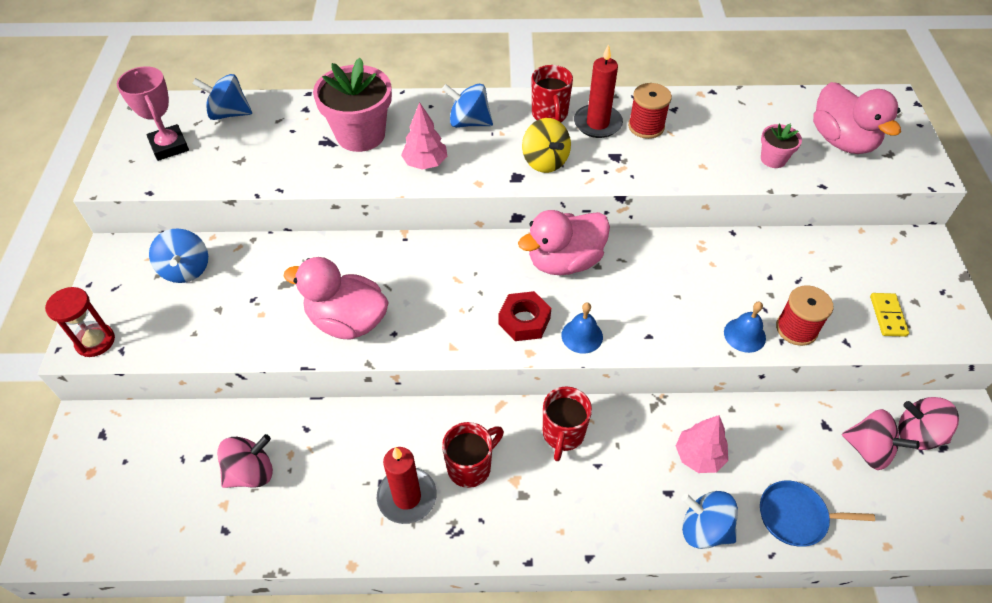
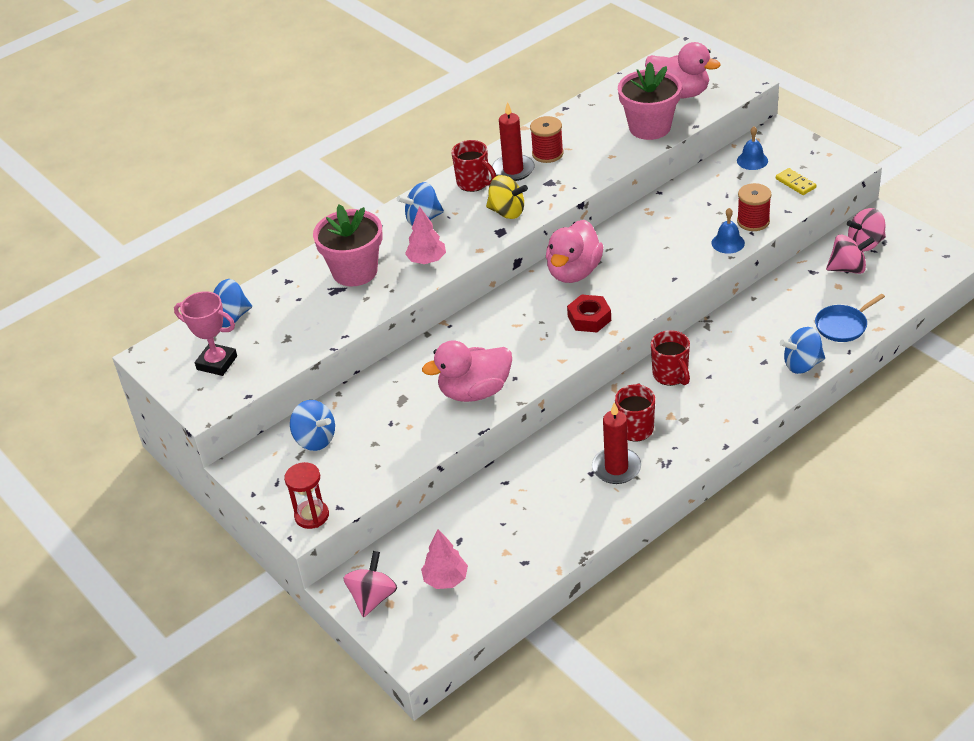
camera: 35 degrees left, 10 degrees down
pink spinning top [217,434,273,488] -> pink spinning top moved to [344,551,397,617]
blue bell [561,303,603,354] -> blue bell moved to [737,126,768,170]
pink tree [676,415,728,473] -> pink tree moved to [421,529,468,589]
pink flower pot [761,123,802,168] -> pink flower pot [618,62,682,140], size x1.99

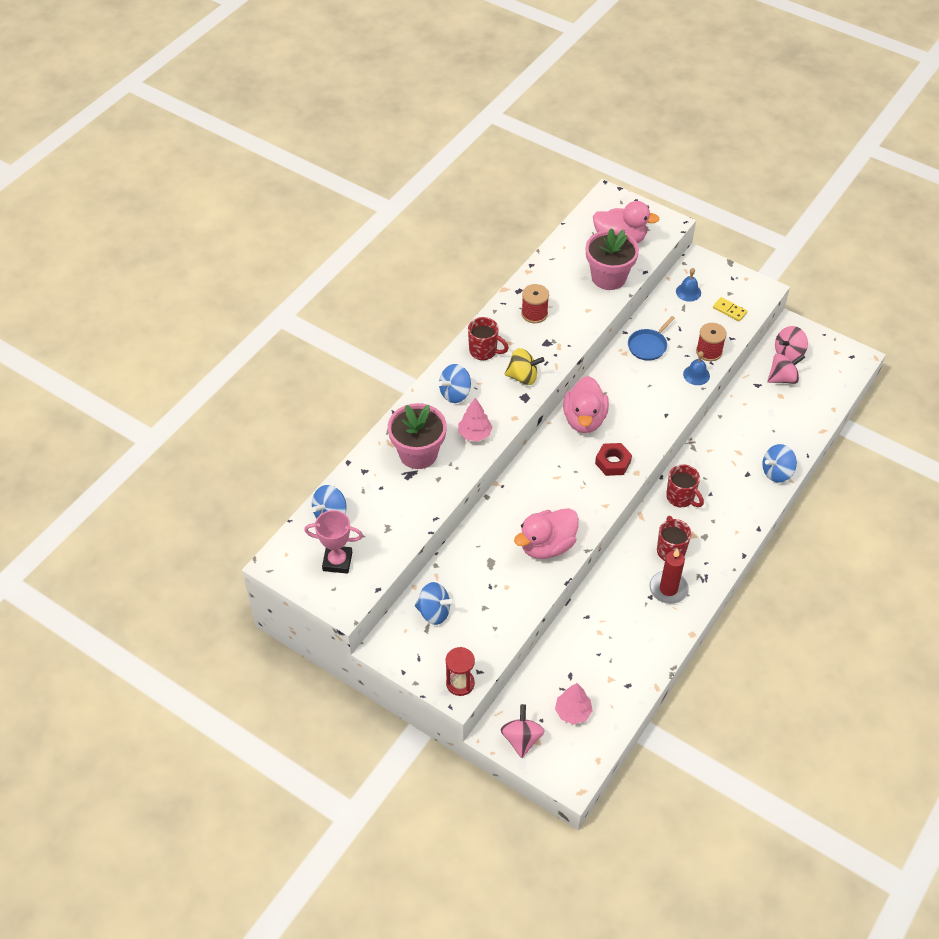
camera: 20 degrees left, 10 degrees up
red candle [492,102,535,181] -> none
blue pan [815,294,885,342] -> blue pan moved to [628,316,675,361]

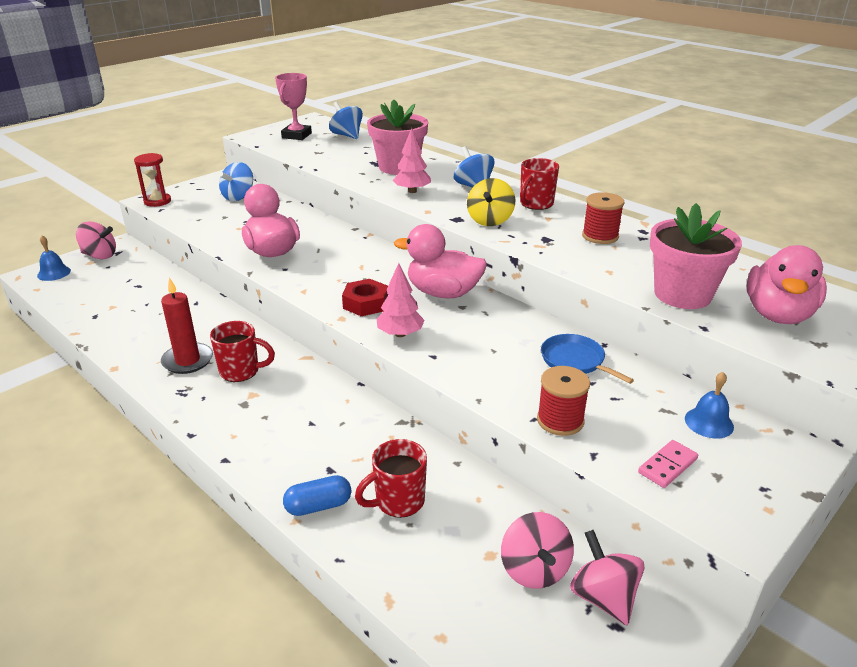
camera: 100 degrees right, 20 degrees down
pink tree [555,683,593,724] -> pink tree moved to [376,263,425,337]
red mug [666,464,704,507] -> red mug moved to [355,439,427,518]
blue bell [683,351,710,385] -> blue bell moved to [37,236,71,281]
yellow domino [713,297,747,321] -> pink domino [638,440,698,488]
blue spinning top [762,444,797,483] -> blue capsule [283,475,351,516]

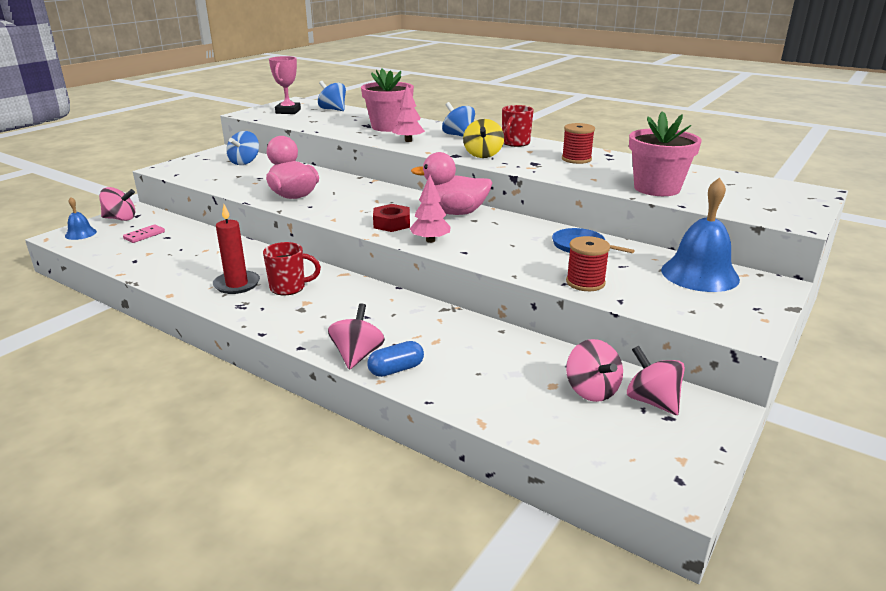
camera: 10 degrees left, 5 degrees down
red hourglass [134,153,171,207] -> none
red mug [355,439,427,518] -> none
pink domino [638,440,698,488] -> pink domino moved to [123,224,165,243]
blue bell [685,372,734,439] -> blue bell [661,178,740,292], size x1.98
pink duck [747,245,827,324] -> none
none -> pink spinning top [328,303,385,370]

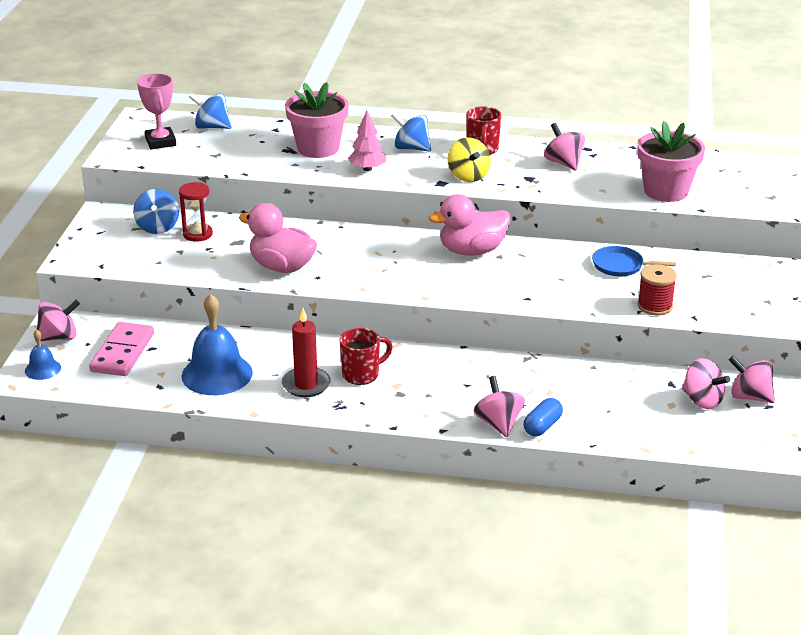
camera: 25 degrees left, 5 degrees up
pink domino [123,224,165,243] -> pink domino [89,322,154,376], size x1.84
red nut [373,204,410,232] -> none
pink tree [410,175,451,243] -> none
red spool [562,123,595,164] -> pink spinning top [544,123,585,171]
blue bell [661,178,740,292] -> blue bell moved to [182,294,253,395]
none -> red hourglass [179,182,213,242]

